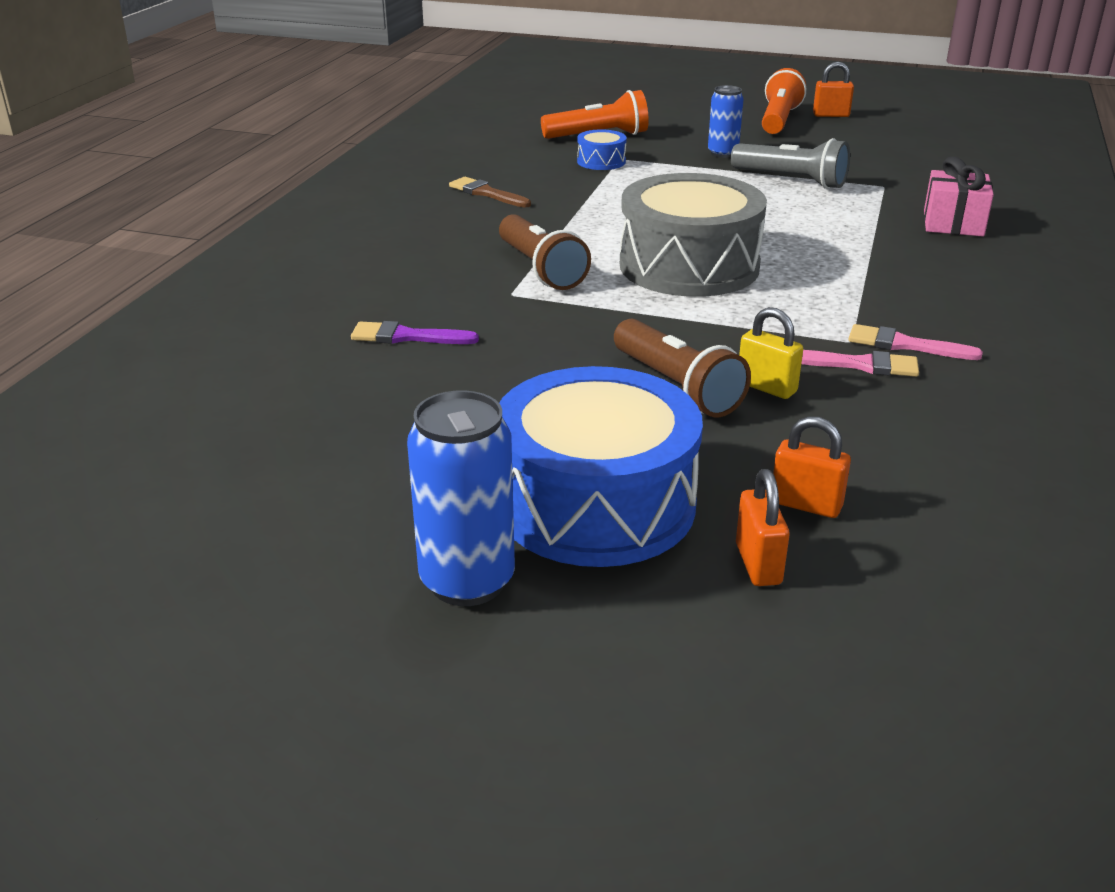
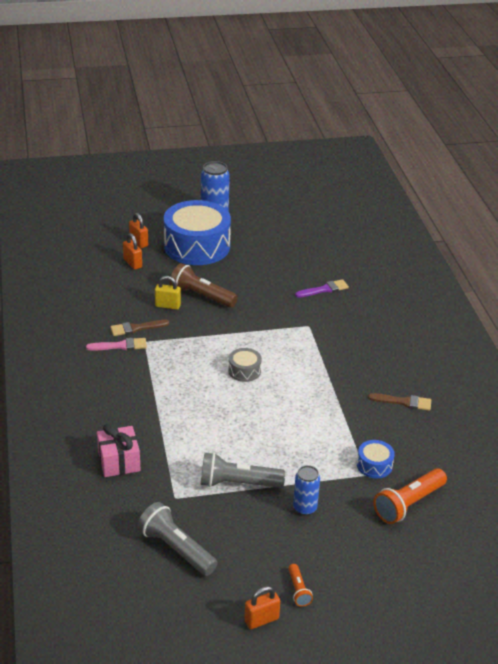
camera: 150 degrees right, 5 degrees up
brown flashlight [499,214,591,290] -> none
grey drum [620,173,767,297] -> grey drum [228,348,262,382], size x0.43
orange flashlight [762,68,807,134] -> orange flashlight [288,564,313,607], size x0.51
orange padlock [773,416,851,518] -> orange padlock turned 60 degrees clockwise [123,233,142,270]
pink brush [802,350,919,377] -> brown brush [110,320,169,336]
none -> grey flashlight [138,502,218,576]

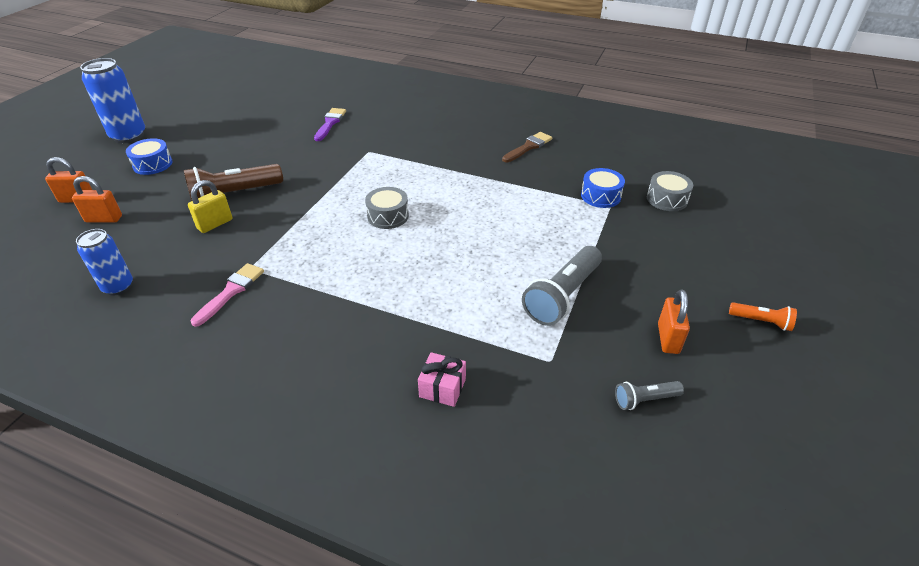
camera: 55 degrees left, 5 degrees up
pink gift [97,424,140,477] -> pink gift [418,352,466,407], size x0.64
brown brush [110,320,169,336] -> none
grey flashlight [138,502,218,576] -> grey flashlight [615,381,684,410], size x0.51
blue drum [164,200,231,265] -> blue drum [126,138,173,175], size x0.43
orange padlock [244,586,280,629] -> orange padlock moved to [658,289,690,354]
blue can [293,465,320,516] -> blue can moved to [76,229,133,295]
orange flashlight [373,468,447,524] -> grey drum [647,171,693,211]

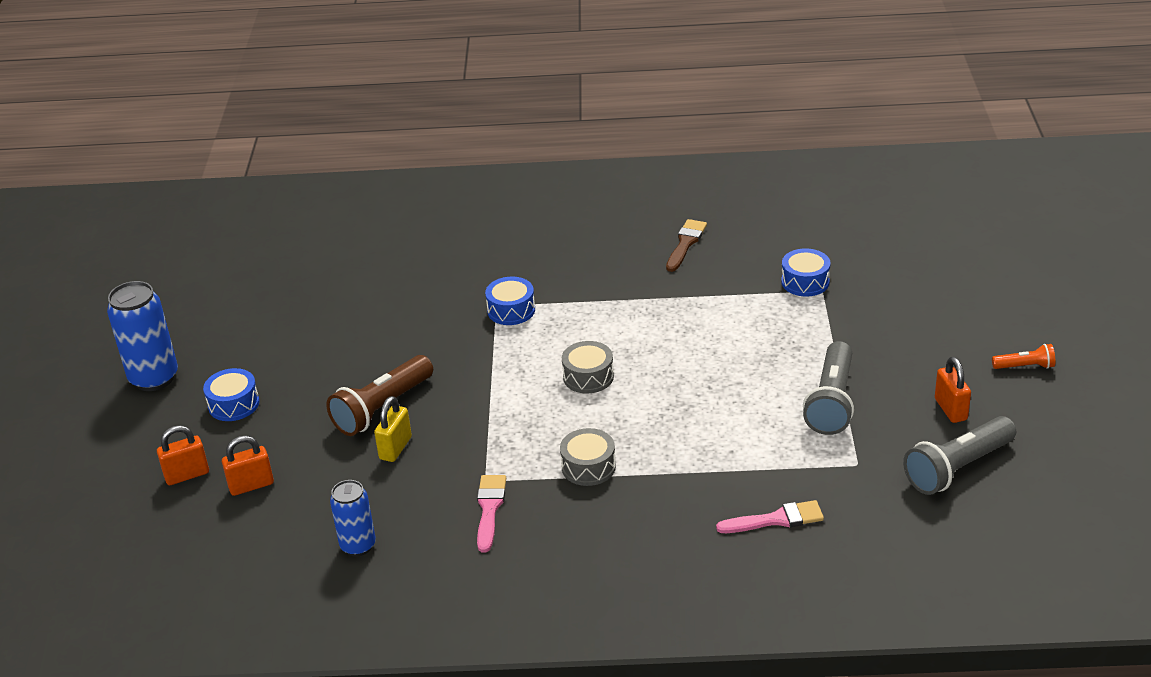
camera: 20 degrees left, 5 degrees down
purple brush [314,108,346,141] -> none
pink gift [418,352,466,407] -> pink brush [716,500,824,533]
grey flashlight [615,381,684,410] -> grey flashlight [903,416,1016,495], size x1.96
grey drum [647,171,693,211] -> grey drum moved to [560,428,616,486]
none -> blue drum [485,277,535,325]

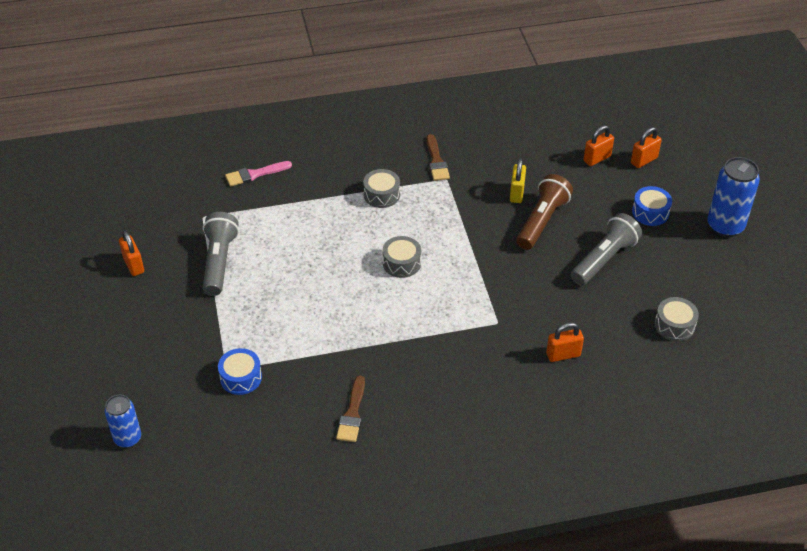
camera: 165 degrees right, 10 degrees up
blue can [330,480,376,556] -> blue can moved to [105,395,141,448]
pink brush [477,475,506,552] -> brown brush [427,134,450,181]
blue drum [485,277,535,325] -> none
grey flashlight [903,416,1016,495] -> grey flashlight moved to [571,213,642,286]
orange flashlight [992,344,1055,369] -> none
none -> orange padlock [546,322,584,362]
none -> grey drum [654,297,699,341]

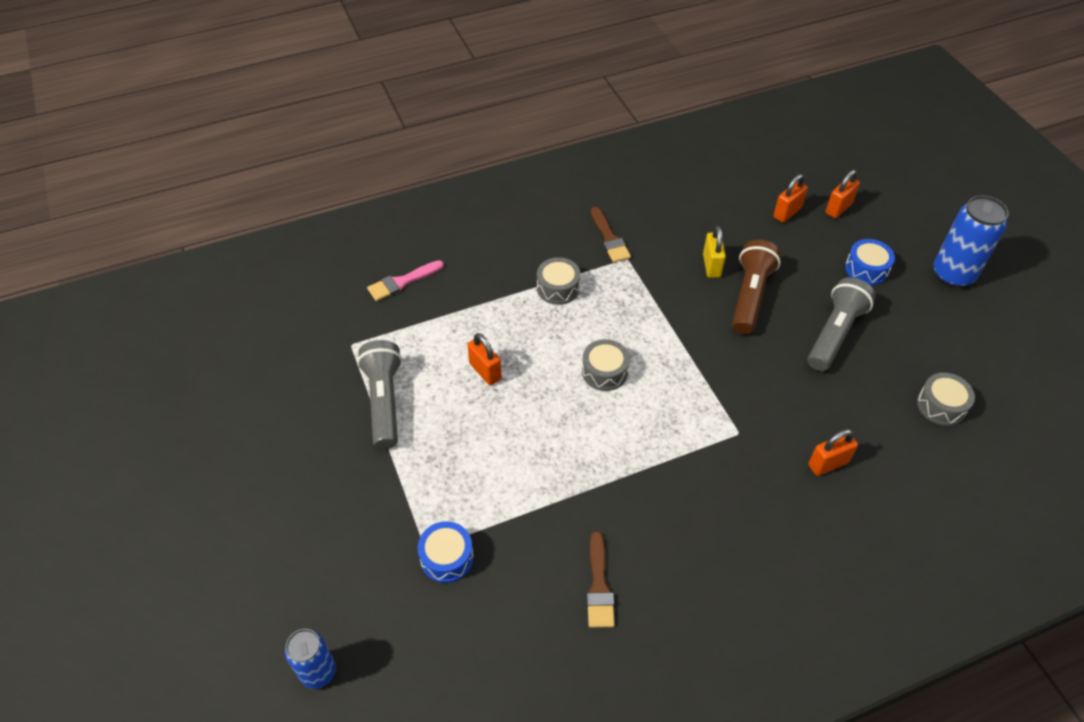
camera: 10 degrees left, 5 degrees up
orange padlock [119,230,144,276] -> orange padlock moved to [467,333,502,385]

